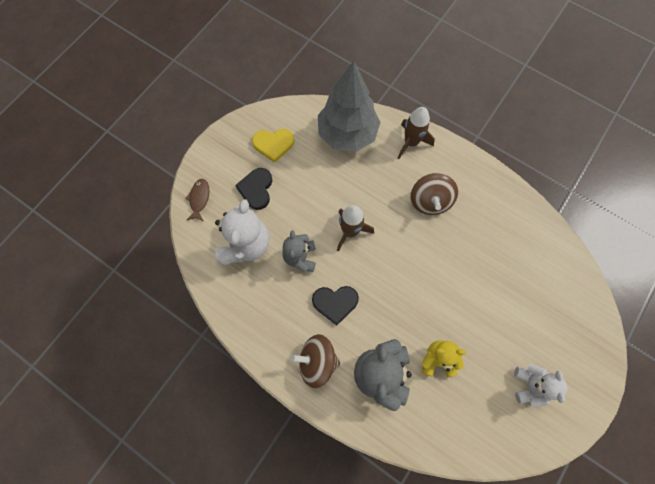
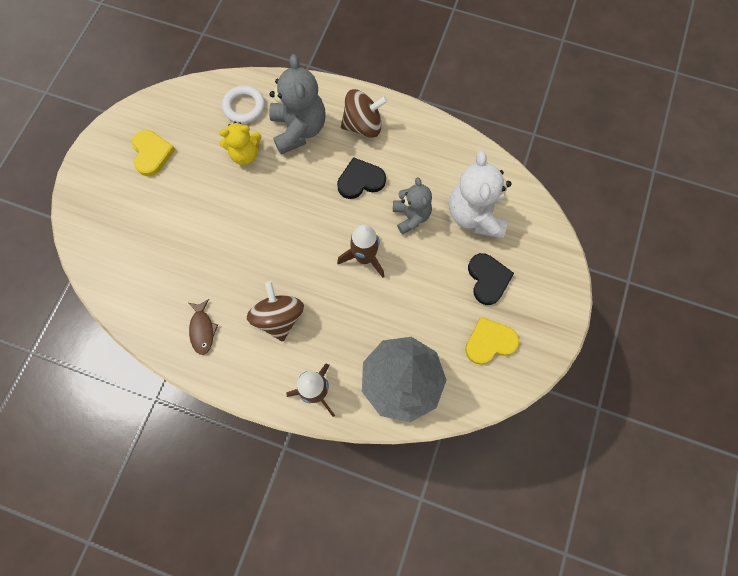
camera: 165 degrees right, 0 degrees up
brown fish [185,179,209,221] -> brown fish moved to [189,299,218,355]
white teddy bear [514,364,568,408] -> yellow heart [132,130,175,176]
none -> white ring [222,85,265,124]

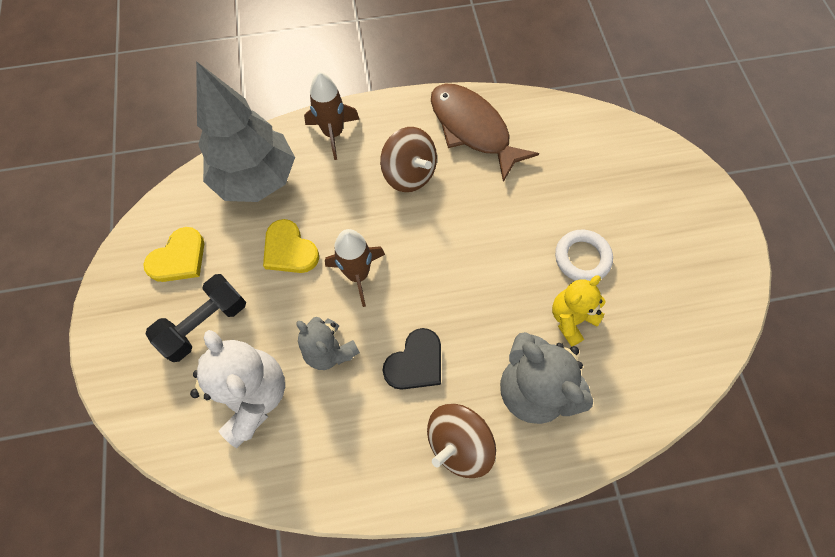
camera: 150 degrees right, 5 degrees down
yellow heart [132,130,175,176] -> yellow heart moved to [263,219,319,273]
brown fish [189,299,218,355] -> brown fish [431,84,539,182], size x2.09
white ring [222,85,265,124] -> white ring moved to [555,230,613,281]
black heart [468,253,514,305] -> black dumbbell [146,274,246,362]

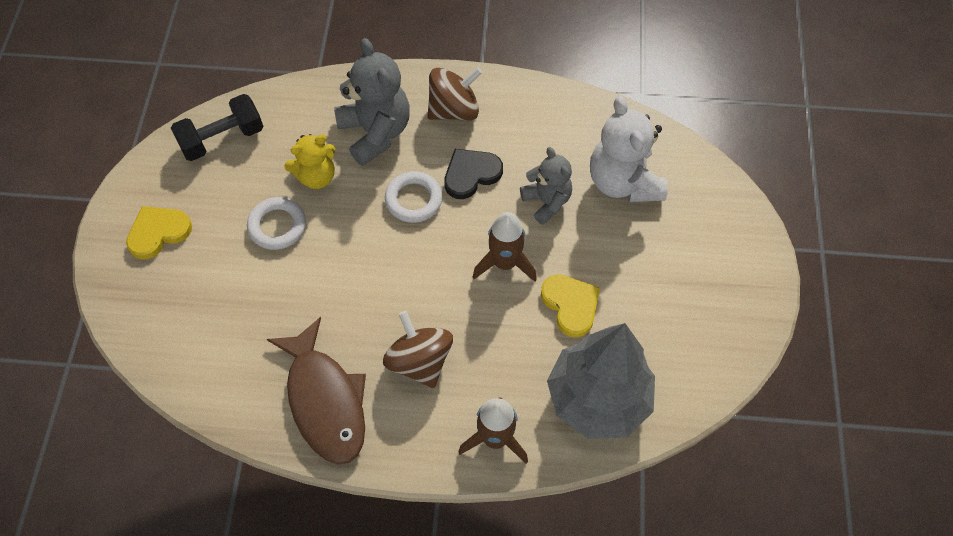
camera: 165 degrees left, 5 degrees down
yellow heart [143,227,204,282] -> yellow heart moved to [126,206,192,259]
black dumbbell [146,274,246,362] -> black dumbbell moved to [171,94,264,161]
none -> white ring [385,171,443,223]

